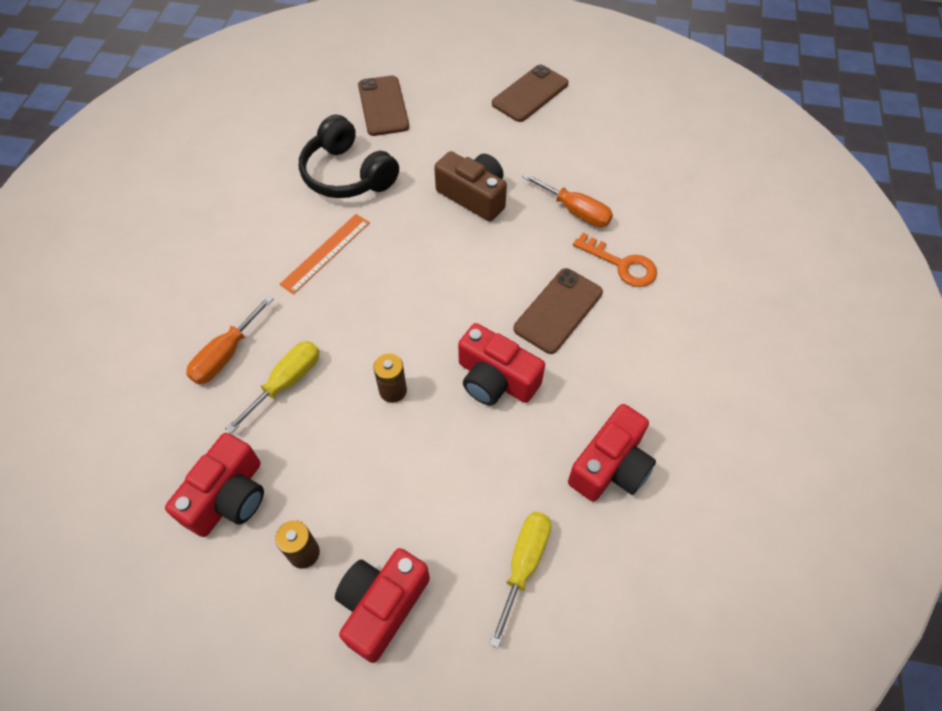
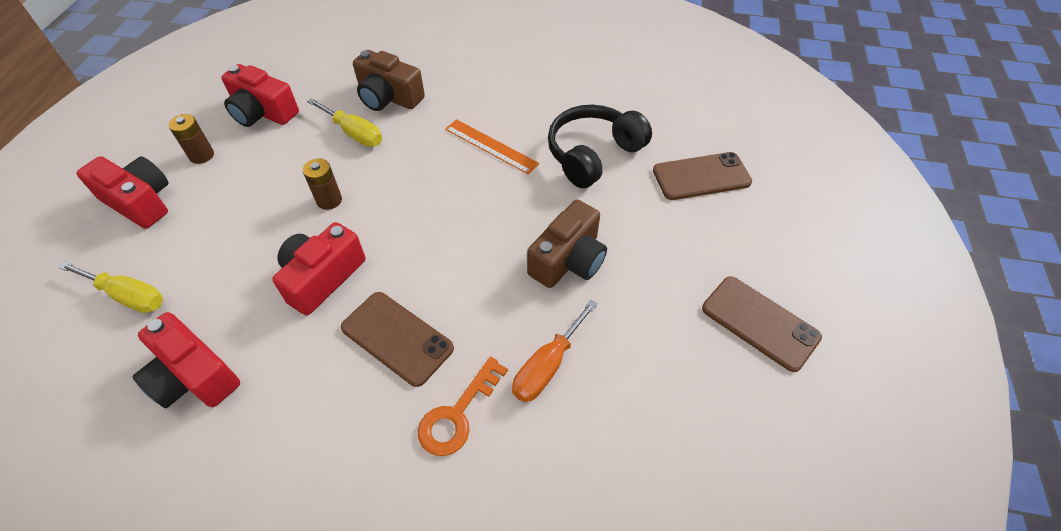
camera: 90 degrees right, 5 degrees down
orange screwdriver [186,295,274,384] -> brown camera [353,50,425,111]

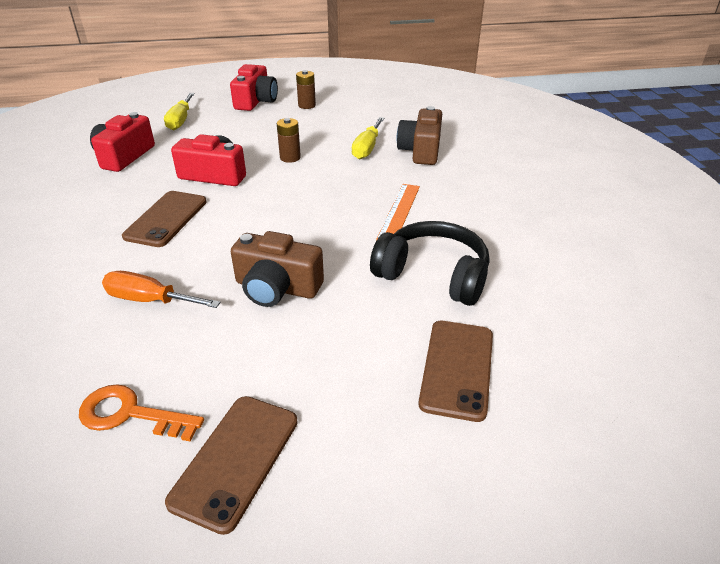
camera: 70 degrees right, 15 degrees down
red camera [221,64,299,127] -> none
orange key [418,356,508,456] -> orange key moved to [79,384,204,442]
brown phone [653,152,752,200] -> brown phone turned 45 degrees clockwise [418,321,493,422]

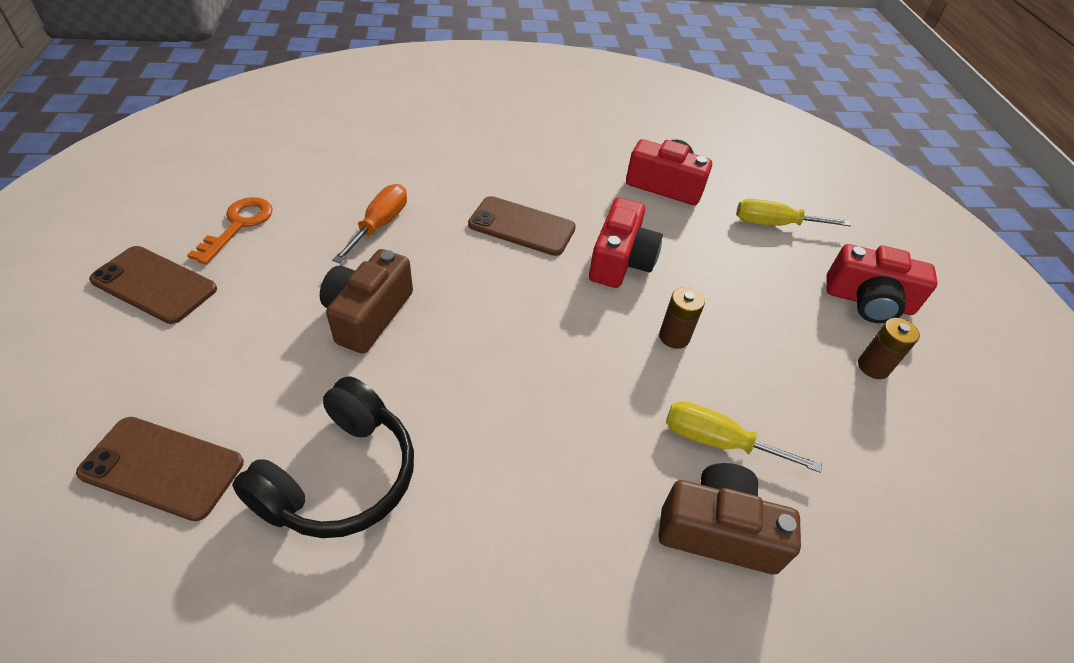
camera: 90 degrees right, 10 degrees up
orange ruler [376,184,420,241] -> none

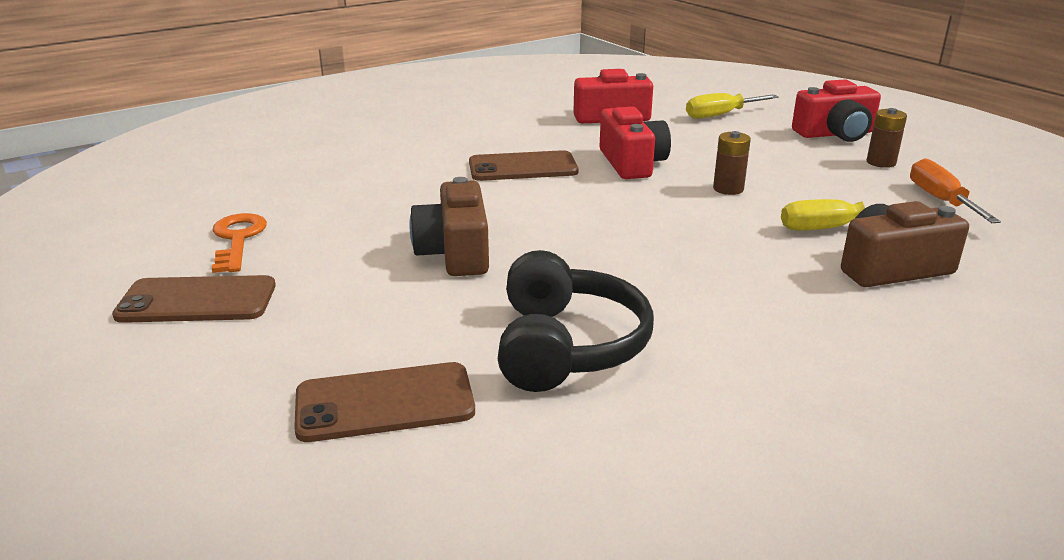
camera: 25 degrees left, 20 degrees down
orange screwdriver [332,184,407,263] -> orange screwdriver moved to [910,158,1001,223]

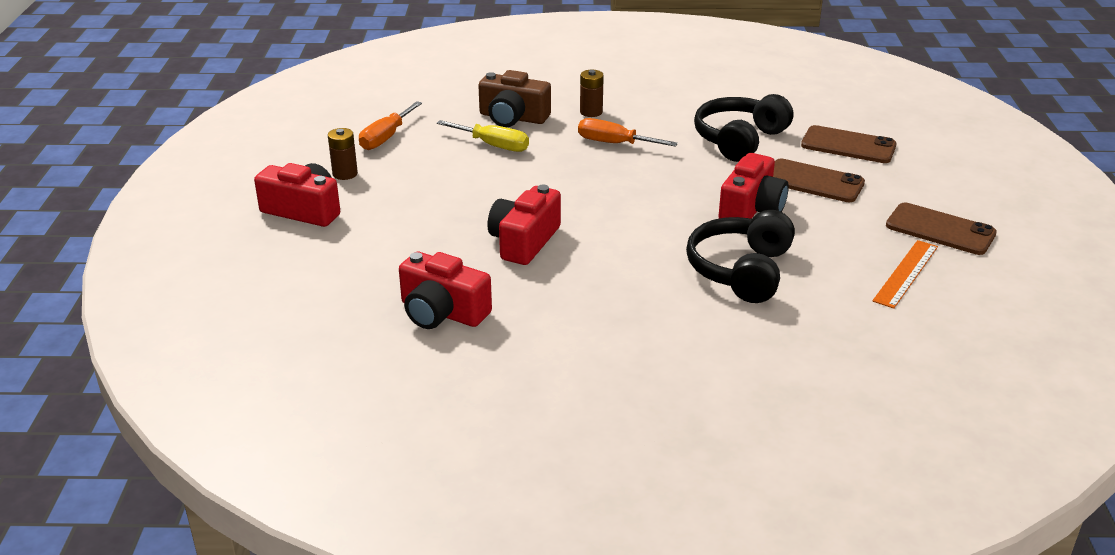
camera: 145 degrees left, 5 degrees up
orange key [212,213,267,273] -> orange ruler [872,240,938,309]
brown camera [409,177,489,276] -> red camera [718,153,789,219]
brown phone [469,150,578,181] -> brown phone moved to [773,158,865,202]
yellow screwdriver [686,93,779,119] -> none
brown battery [713,131,751,195] -> brown battery moved to [580,70,604,117]
none -> orange screwdriver [578,118,678,147]
none -> black headphones [686,210,795,303]

